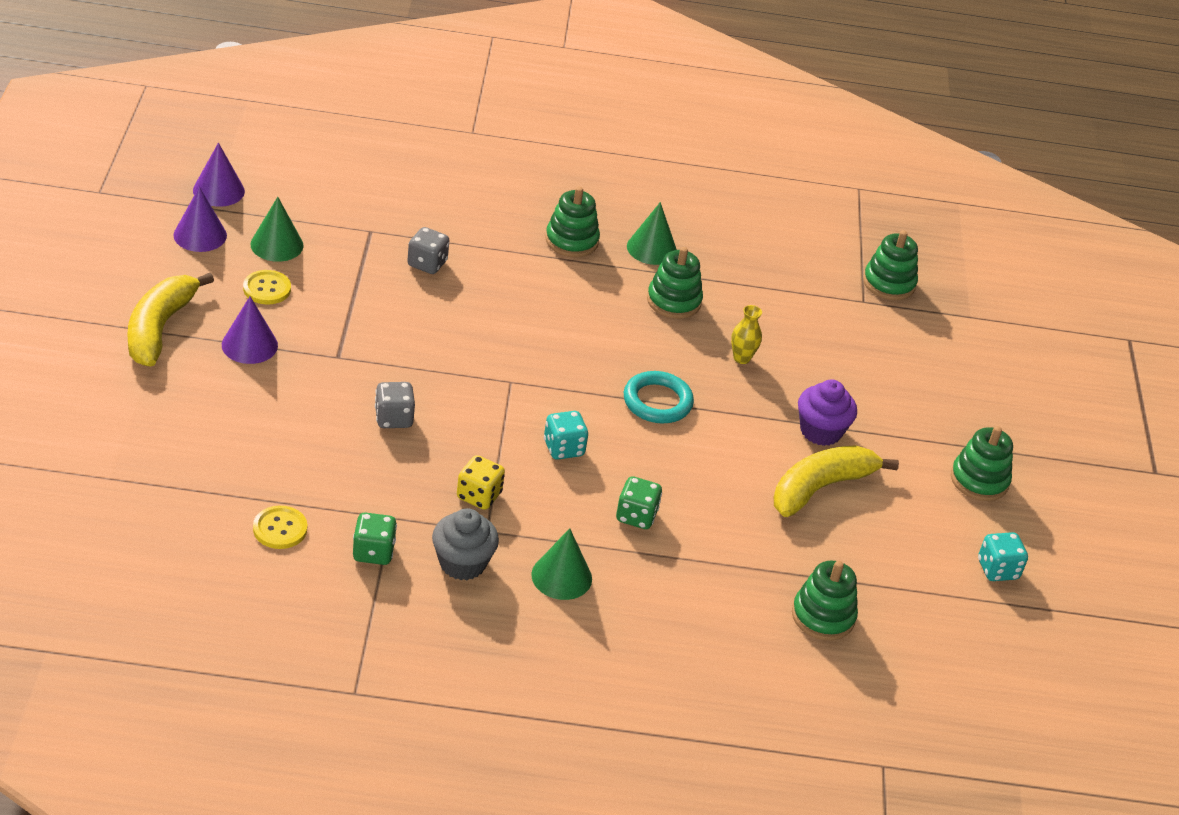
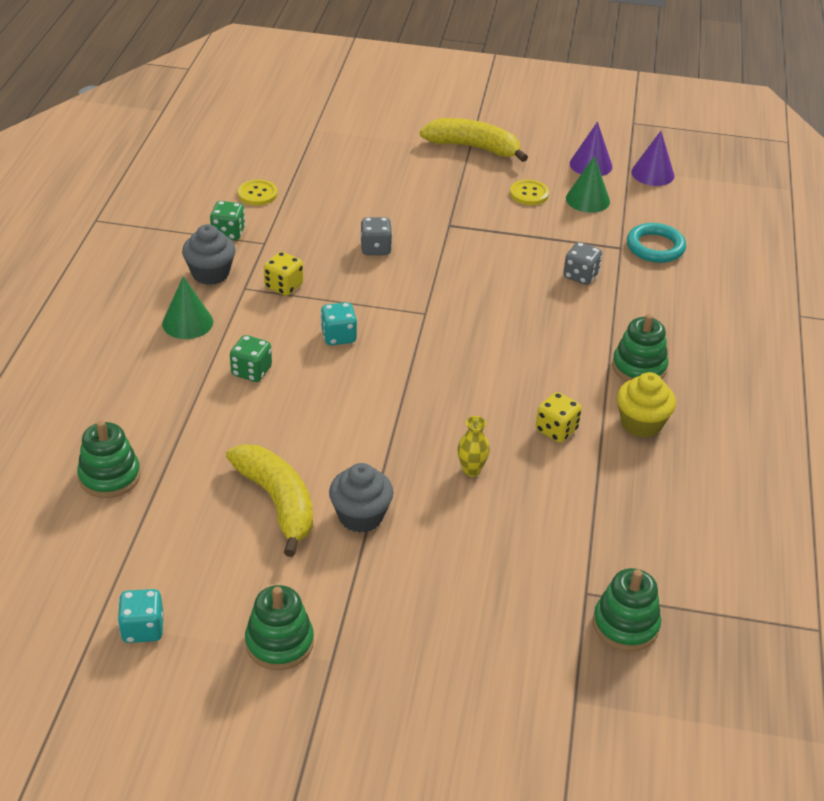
camera: 100 degrees right, 0 degrees up
purple cone [222,296,278,364] -> none
turquoise ring [624,371,694,423] -> turquoise ring moved to [627,223,686,263]
green cone [627,202,677,265] -> yellow cupcake [617,372,676,438]
green stacking toy [647,247,703,319] -> yellow dice [536,392,582,442]
purple cupcake [798,380,857,446] -> grey cupcake [329,463,393,533]

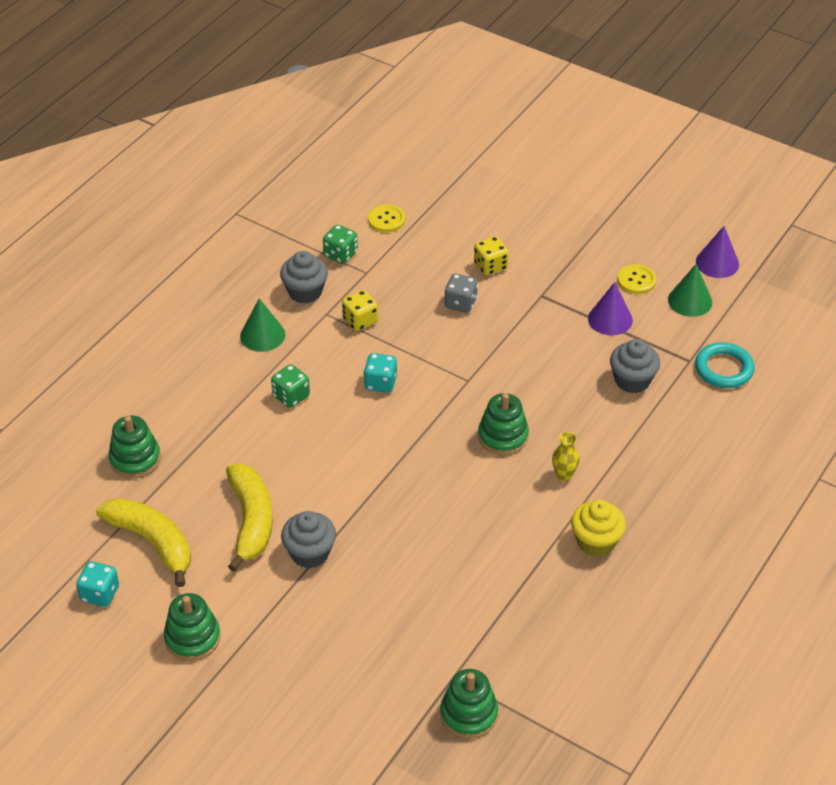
camera: 25 degrees right, 5 degrees up
yellow banana [420,118,528,162] -> yellow banana moved to [96,498,191,587]
yellow vase [457,416,490,477] -> yellow vase moved to [552,432,580,481]
yellow dice [536,392,582,442] -> yellow dice moved to [474,236,509,276]
grey dice [563,242,602,285] -> grey cupcake [610,339,660,393]
green stacking toy [612,314,668,382] -> green stacking toy moved to [478,393,529,455]
purple cone [631,131,674,186] -> purple cone moved to [588,282,633,335]

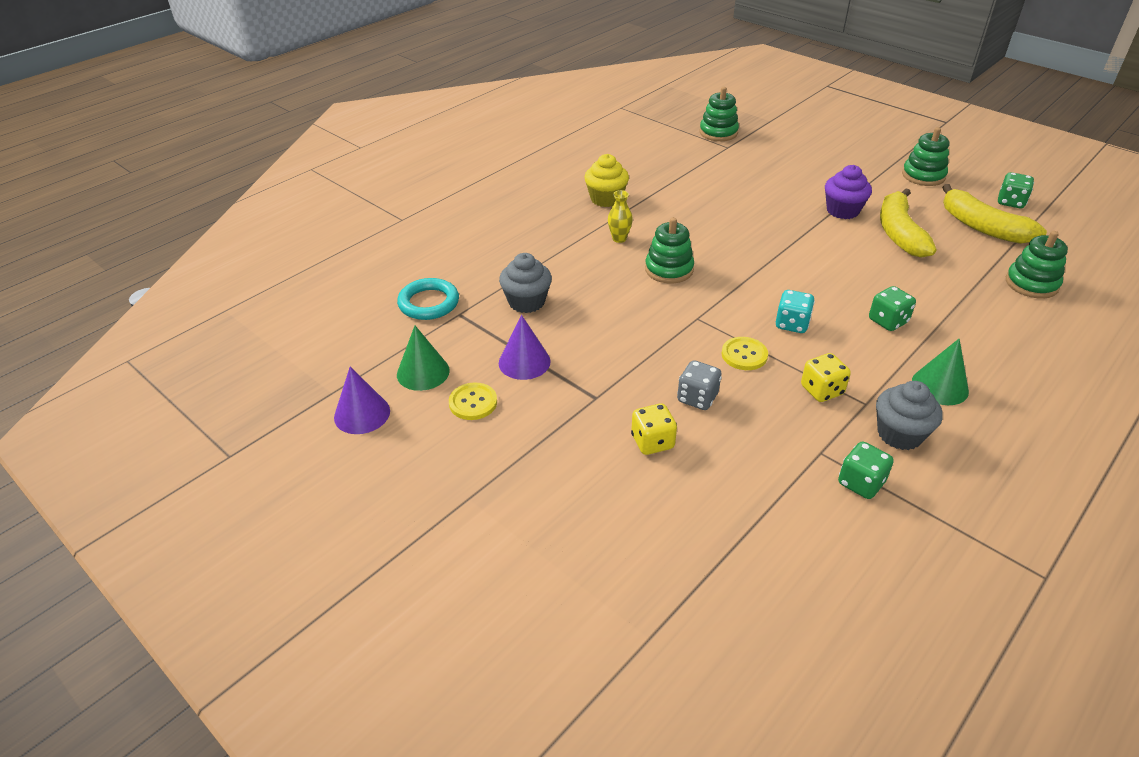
camera: 170 degrees left, 5 degrees down
turquoise dice [76,561,119,607] -> green dice [998,172,1034,208]
grey cupcake [281,511,336,568] -> purple cupcake [825,165,872,219]
yellow button [368,205,405,233] -> yellow button moved to [722,337,768,370]

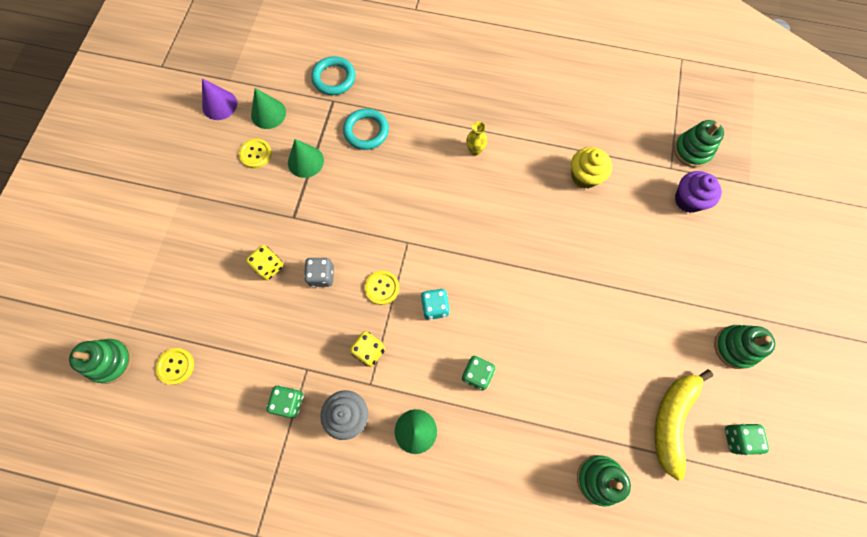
camera: 60 degrees right, 30 degrees up
grey cupcake [499,253,552,313] -> turquoise ring [343,108,389,150]
purple cone [499,315,551,380] -> green cone [288,139,324,178]
yellow cupcake [584,154,629,207] -> yellow cupcake moved to [571,147,612,189]
green stacking toy [645,217,694,283] -> green stacking toy moved to [69,339,133,384]
purple cupcake [825,165,872,219] -> purple cupcake moved to [675,171,722,213]
yellow banana [880,188,936,258] -> none
none -> yellow button [155,348,194,385]

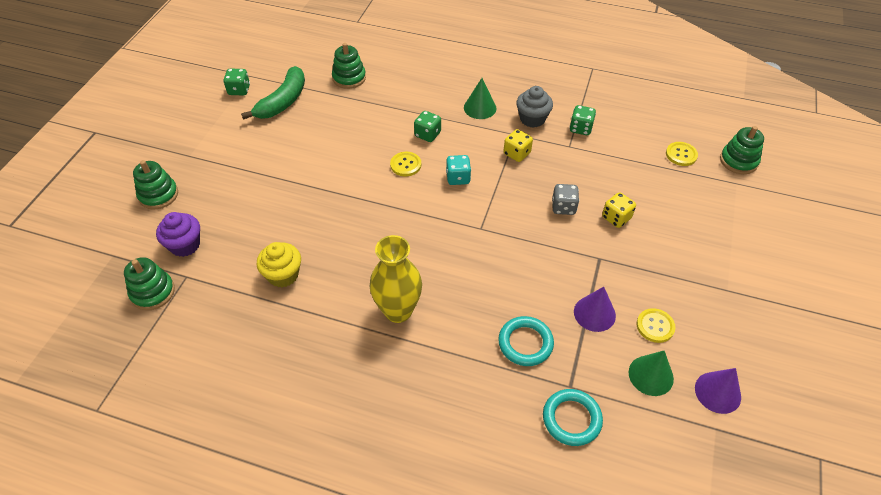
camera: 175 degrees left, 20 degrees down
green cone [288,139,324,178] -> purple cone [574,287,616,332]
yellow button [364,271,399,305] -> yellow button moved to [390,152,421,176]
yellow vase [466,121,487,156] -> yellow vase [370,235,422,323], size x2.12
yellow banana [654,369,713,481] -> green banana [241,66,305,120]
green stacking toy [714,325,775,369] -> green stacking toy moved to [133,160,178,210]

